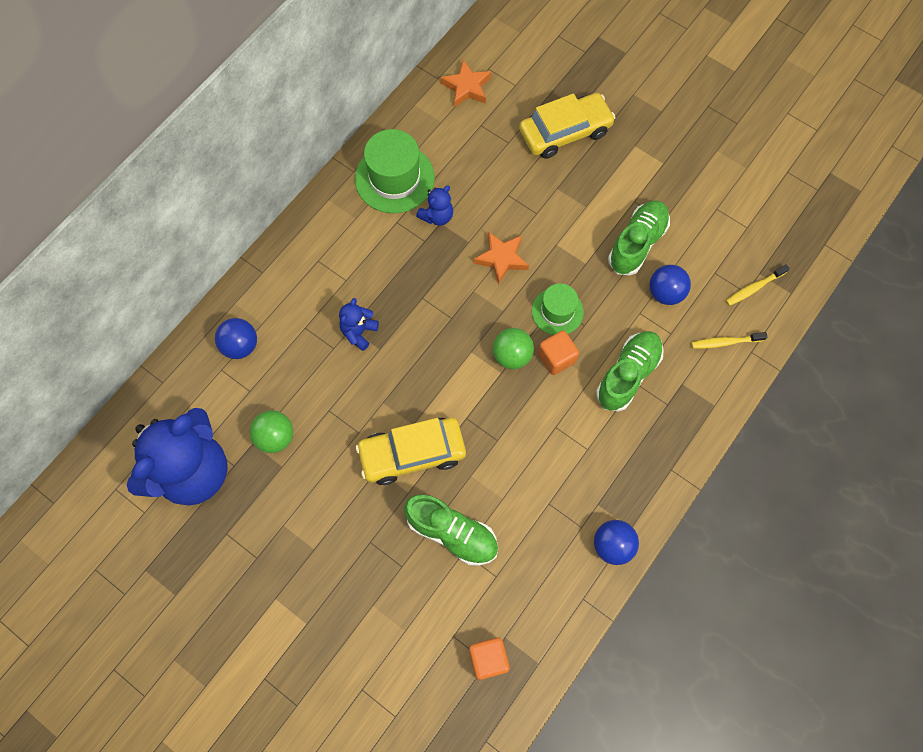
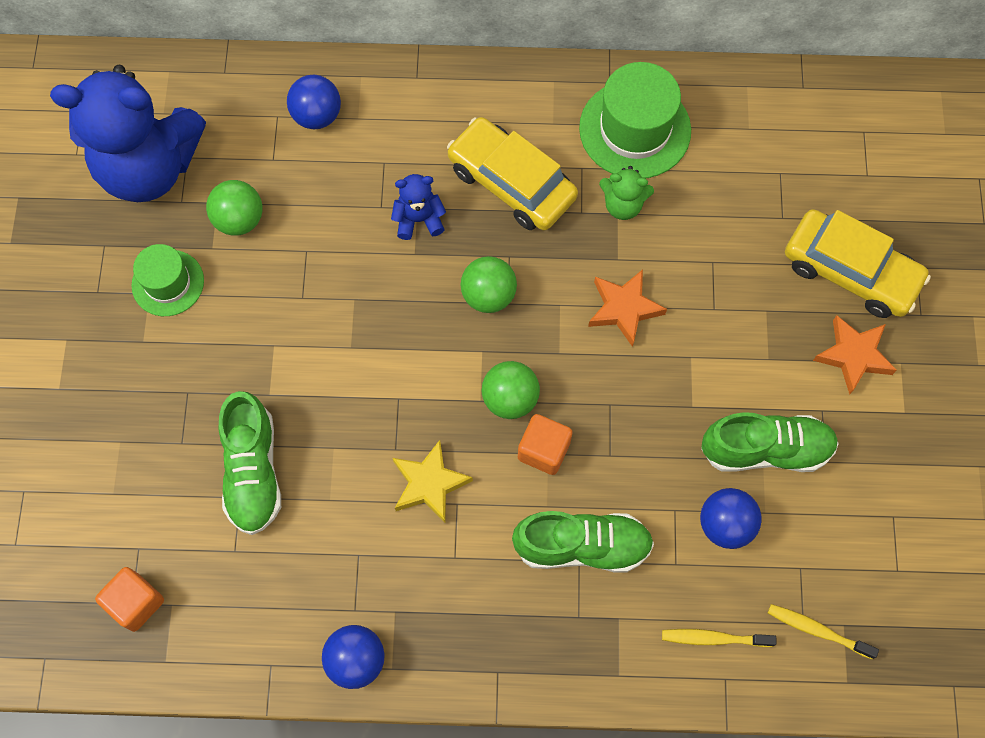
camera: 55 degrees right, 0 degrees up
yellow car [356,418,466,485] -> yellow car moved to [447,117,578,231]
blue teddy bear [416,185,453,226] -> green teddy bear [599,166,654,220]
orange star [440,59,491,107] -> orange star moved to [813,315,897,395]
green hat [532,283,584,335] -> green hat moved to [131,244,204,316]
yellow toothbrush [691,332,767,349] -> yellow toothbrush turned 45 degrees counterclockwise [662,629,776,647]
none -> yellow star [393,440,473,523]
none -> green ball [461,256,517,313]

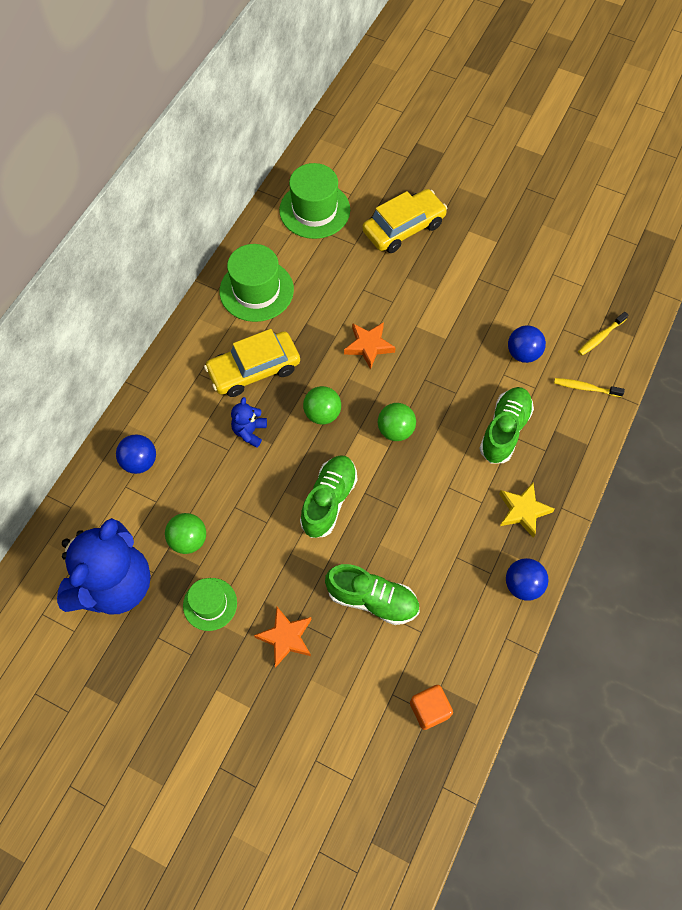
camera: 65 degrees left, 5 degrees down
yellow star [393,440,473,523] -> yellow star moved to [499,483,555,538]
orange cube [518,414,573,475] -> none
green teddy bear [599,166,654,220] -> none
yellow toothbrush [662,629,776,647] -> yellow toothbrush turned 75 degrees clockwise [554,378,625,397]
green shoe [701,412,839,472] -> green shoe moved to [300,455,357,538]
orange star [813,315,897,395] -> orange star moved to [254,607,312,668]
none -> green hat [279,163,350,239]

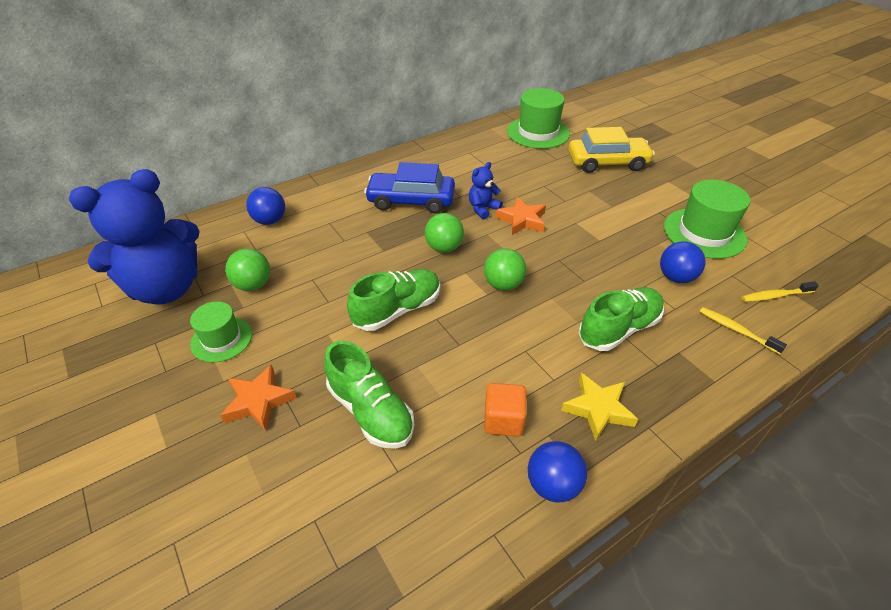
camera: 30 degrees right, 20 degrees down
yellow car [204,329,300,397] -> blue car [364,162,455,214]
green hat [220,244,294,322] -> green hat moved to [664,179,750,259]
blue teddy bear [231,397,267,448] -> blue teddy bear moved to [469,162,503,219]
orange cube [410,685,453,730] -> orange cube moved to [484,383,527,436]

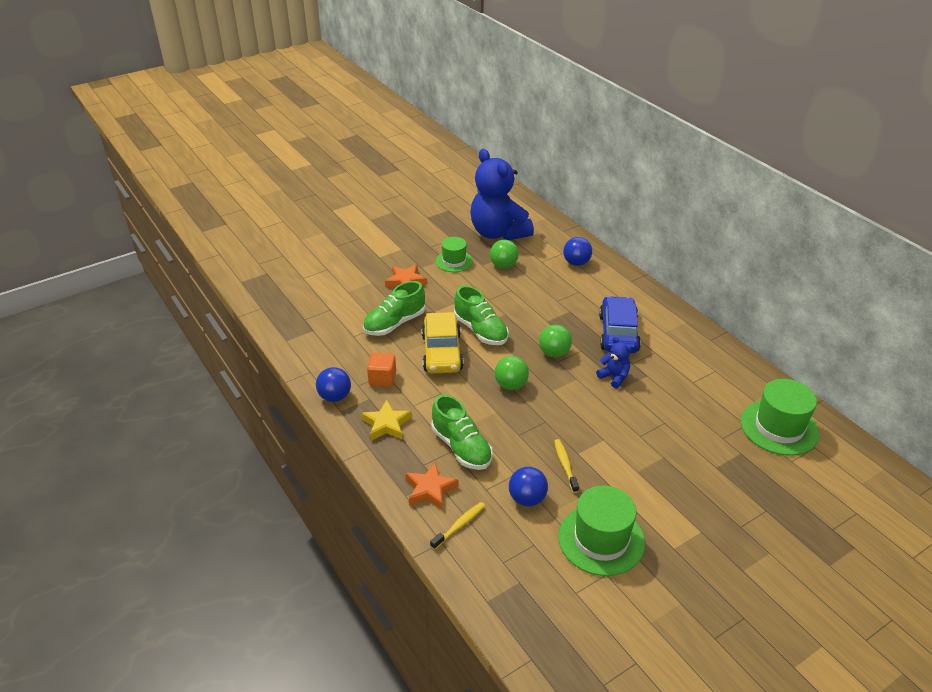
camera: 90 degrees right, 5 degrees down
orange star [495,197,546,235] -> orange star moved to [405,462,459,510]
yellow car [568,127,655,173] -> yellow car moved to [421,312,464,373]
yellow toothbrush [742,281,819,302] -> yellow toothbrush moved to [554,439,579,493]

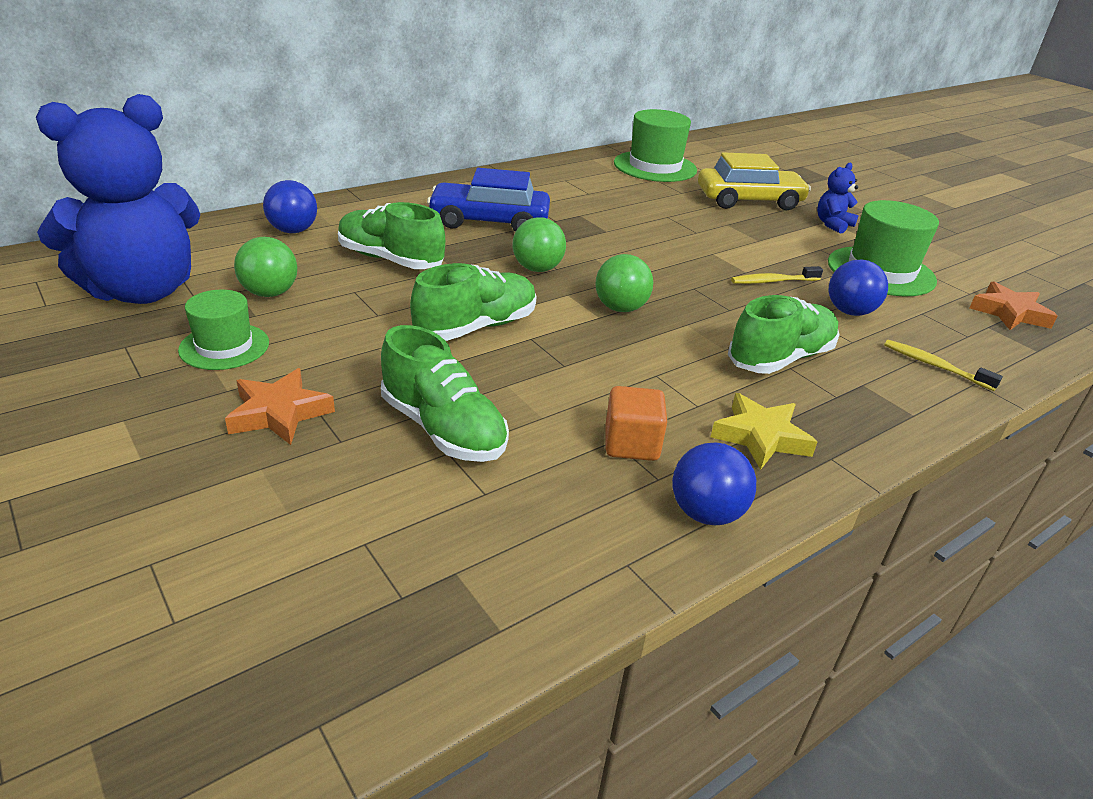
camera: 95 degrees left, 5 degrees down
orange star [405,462,459,510] -> orange star moved to [970,282,1057,330]
yellow car [421,312,464,373] -> yellow car moved to [698,152,811,210]
blue teddy bear [596,337,632,389] -> blue teddy bear moved to [817,163,858,234]
none -> green shoe [338,202,445,269]

